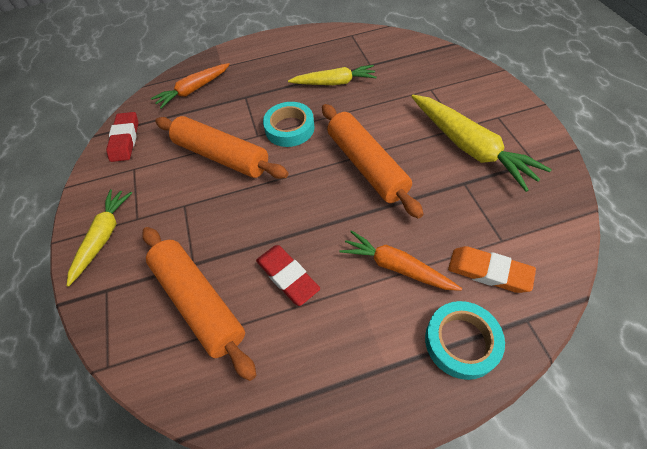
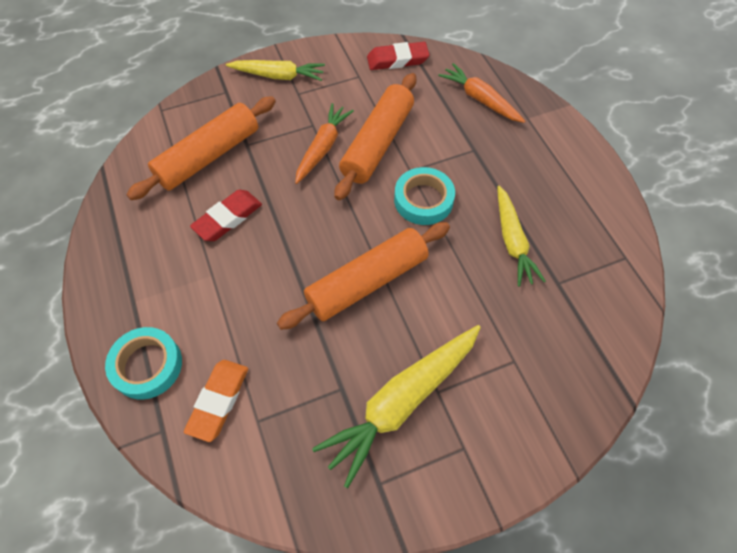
camera: 80 degrees right, 5 degrees up
orange carrot [340,230,462,291] -> orange carrot moved to [295,103,354,184]

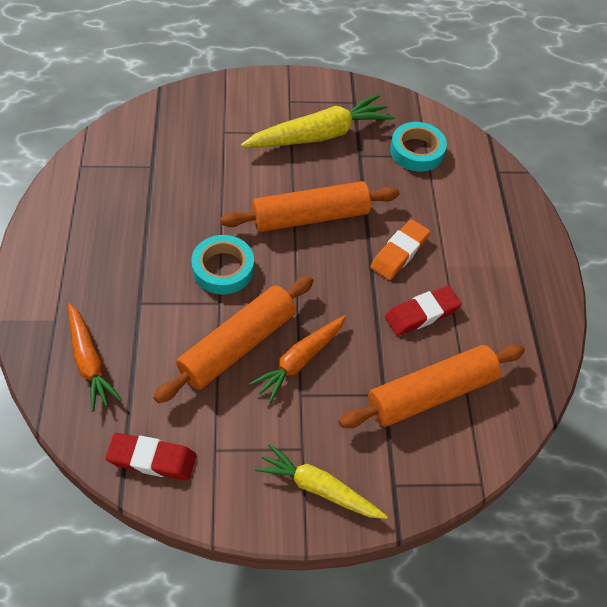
camera: 165 degrees left, 5 degrees down
turquoise tape [105,327,182,400] -> turquoise tape moved to [390,122,447,172]
orange eraser [184,360,248,442] -> orange eraser moved to [370,219,430,280]
yellow carrot [497,186,546,287] -> none

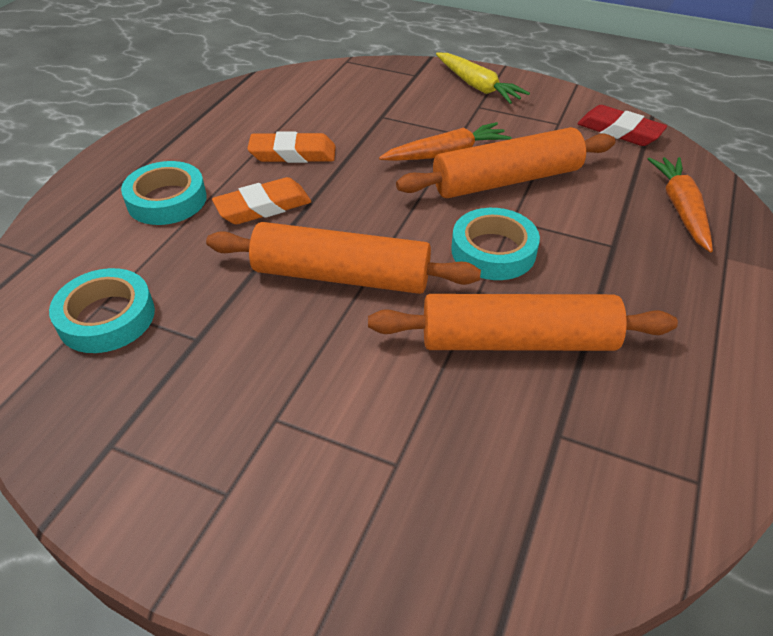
camera: 150 degrees left, 10 degrees down
yellow carrot [241,94,395,148] -> none
orange rolling pin [339,344,525,428] -> orange rolling pin moved to [368,294,678,351]
red eraser [385,286,462,336] -> orange eraser [247,131,336,163]
none -> turquoise tape [121,161,207,225]

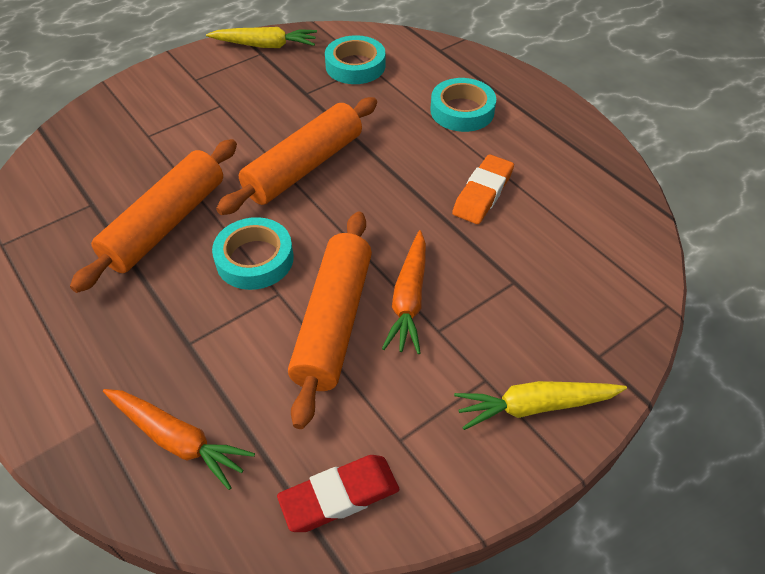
camera: 120 degrees right, 5 degrees up
orange eraser [212,177,311,224] -> none
none -> yellow carrot [206,27,317,48]

